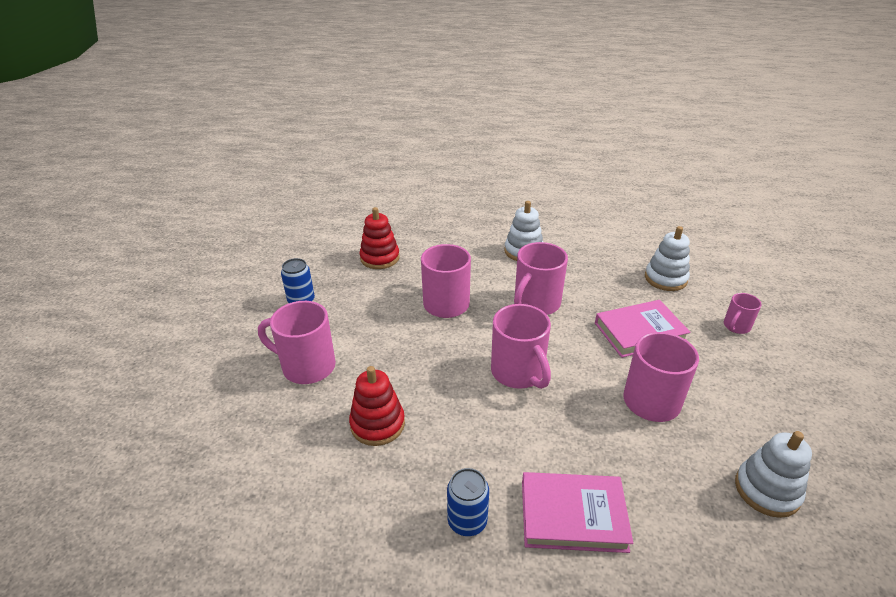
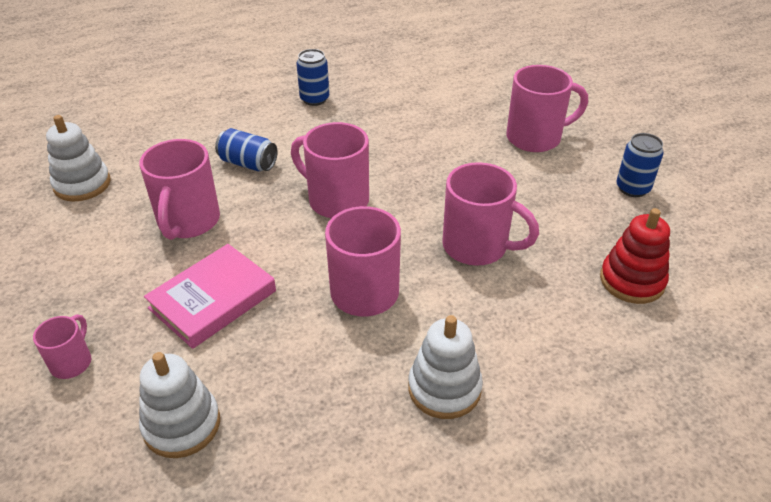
camera: 150 degrees right, 5 degrees up
red stacking toy [349,366,405,446] -> none
pink book [522,472,633,553] -> none
none -> blue can [215,128,278,171]

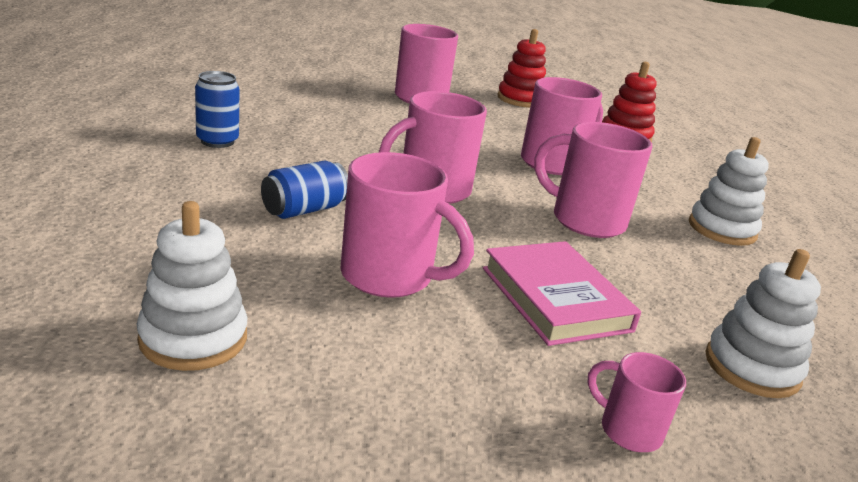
camera: 70 degrees left, 15 degrees down
blue can [616,133,664,197] -> red stacking toy [497,29,546,108]

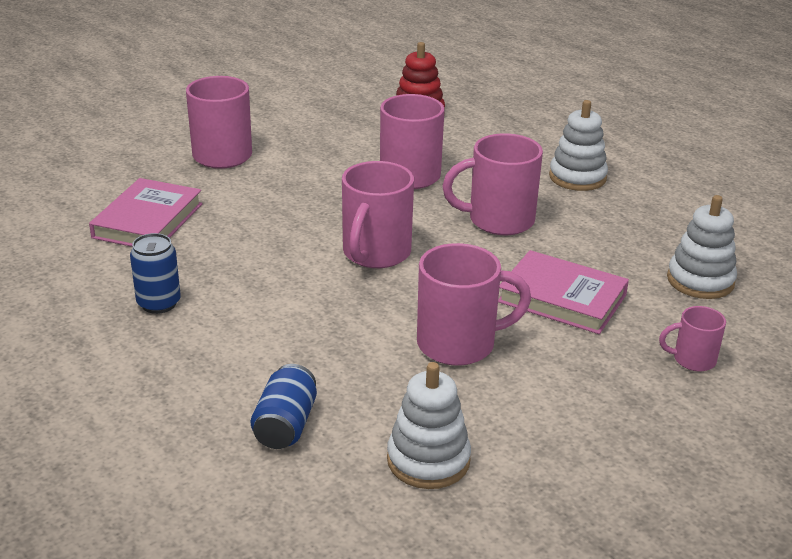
camera: 35 degrees left, 5 degrees up
blue can [261,161,348,219] -> blue can moved to [251,364,317,449]
red stacking toy [497,29,546,108] -> none
none -> pink book [89,178,202,247]

